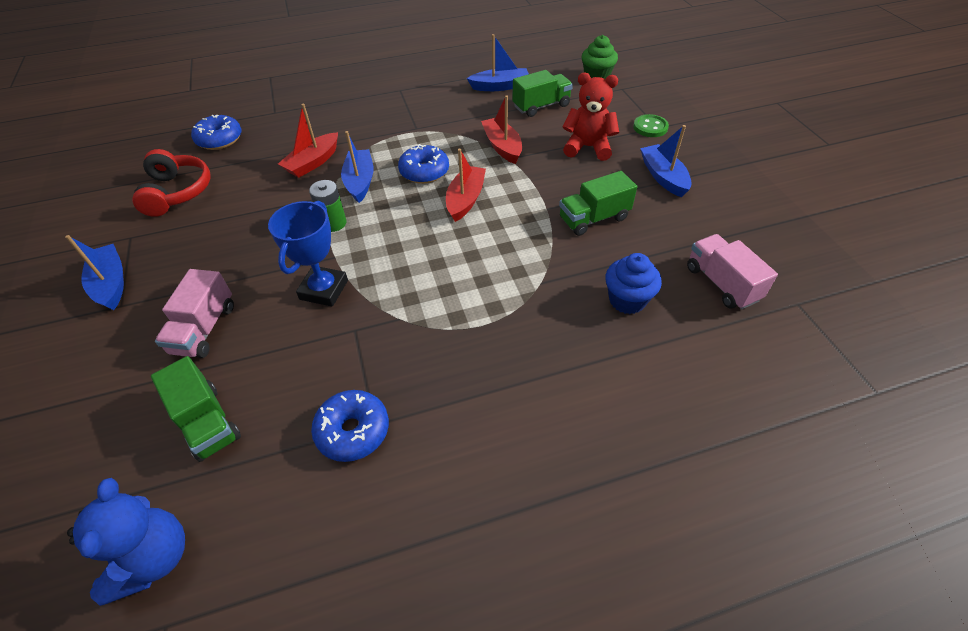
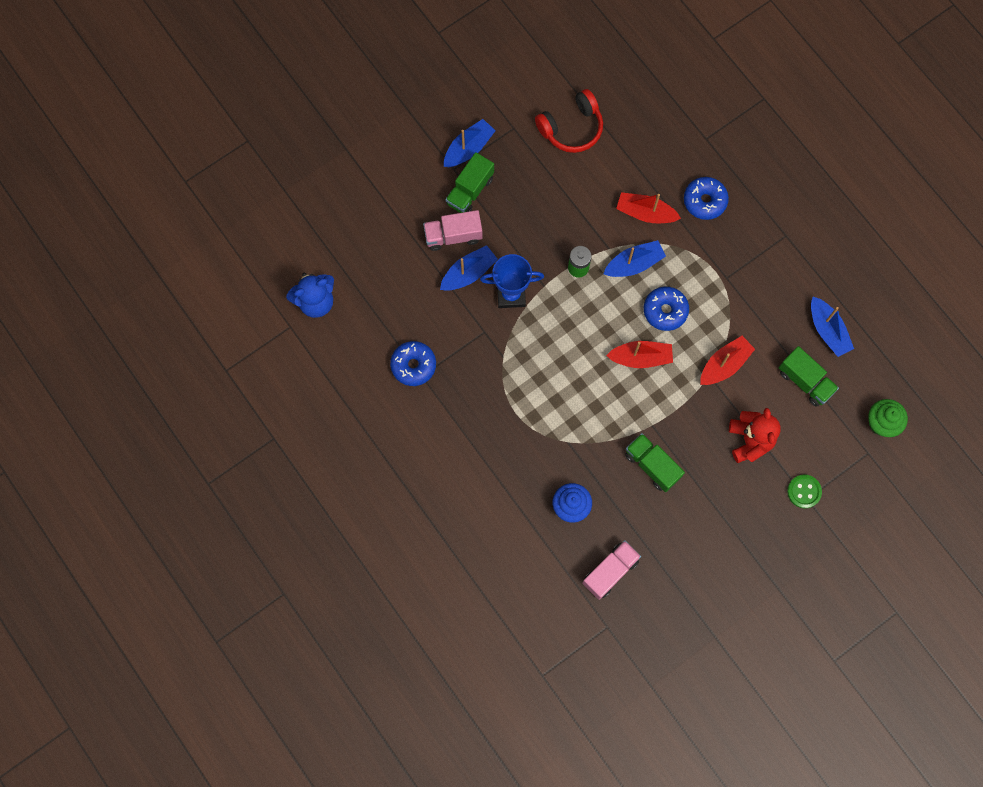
camera: 70 degrees right, 25 degrees up
green truck [151,356,241,462] -> green truck moved to [445,152,494,213]
blue donut [191,115,242,150] -> blue donut moved to [684,177,729,220]
blue boat [640,125,692,197] -> blue boat moved to [440,245,498,291]

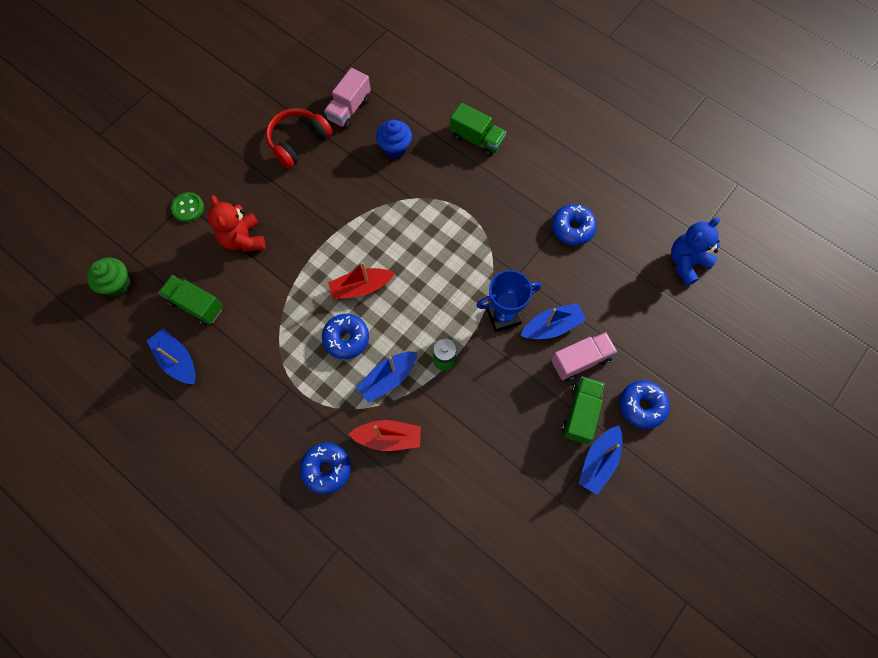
camera: 165 degrees right, 5 degrees down
blue boat [440,245,498,291] -> blue boat turned 150 degrees counterclockwise [520,303,586,339]
red headphones [535,89,603,153] -> red headphones moved to [266,108,333,169]
green truck [625,433,685,492] -> green truck moved to [450,103,506,157]
red boat [700,336,755,385] -> none
none -> blue donut [620,380,670,429]

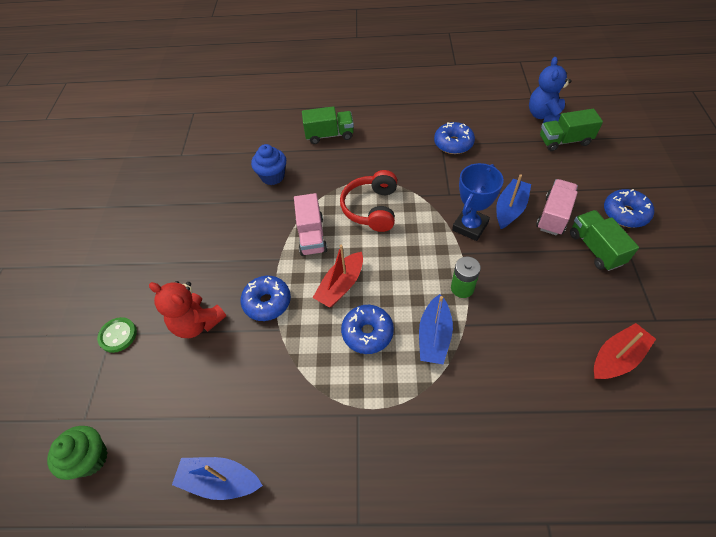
camera: 35 degrees left, 15 degrees down
green truck [158,275,223,325] -> green truck moved to [540,109,603,151]
red headphones [266,108,333,169] -> red headphones moved to [340,170,397,232]
blue donut [300,443,351,494] -> blue donut moved to [241,276,291,321]
pink truck [324,68,371,129] -> pink truck moved to [294,193,327,256]
red boat [349,420,421,451] -> red boat moved to [594,323,656,379]
blue boat [578,426,622,495] -> none

